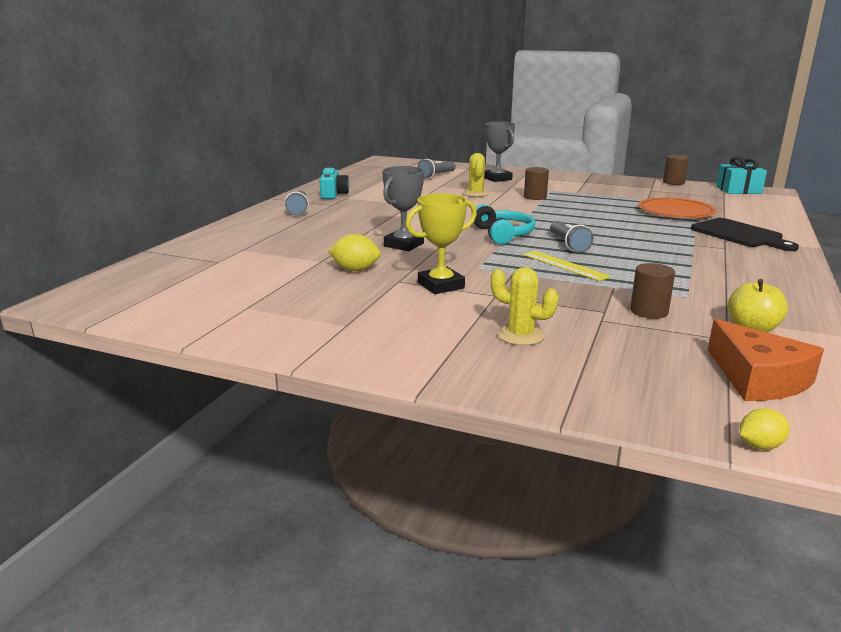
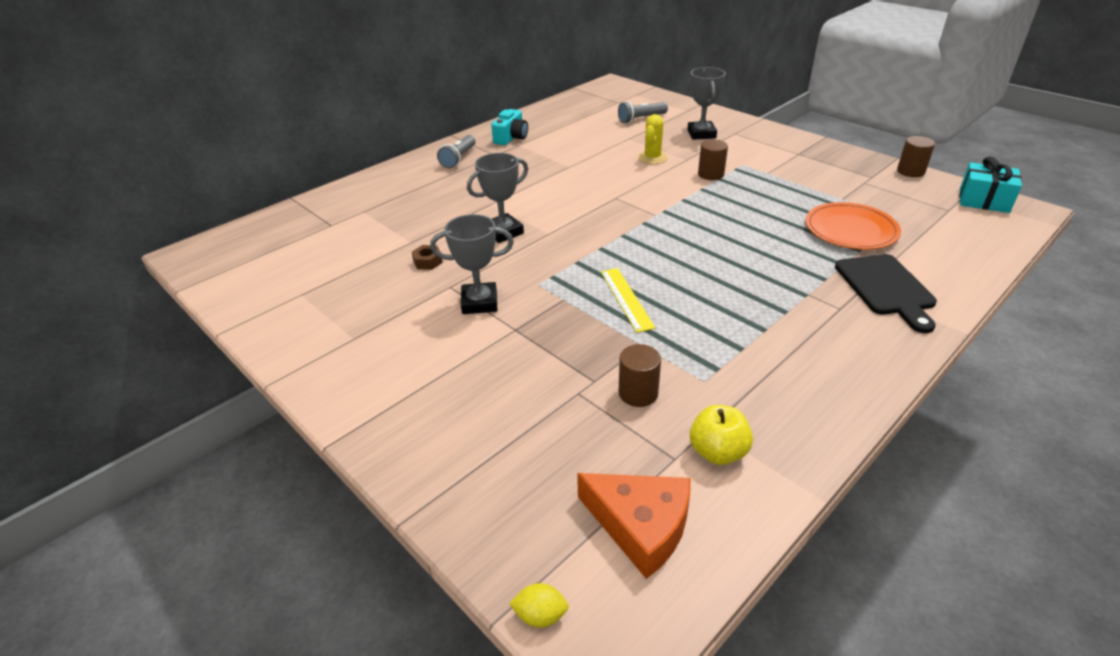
camera: 25 degrees right, 15 degrees up
yellow lemon [328,234,381,271] -> brown nut [412,245,443,270]
yellow trophy [405,193,477,294] -> grey trophy [430,214,514,314]
turquoise headphones [474,204,535,244] -> none
yellow cactus [491,267,559,346] -> none
grey flashlight [550,221,594,253] -> none
orange cheese [708,319,824,401] -> orange cheese turned 60 degrees counterclockwise [577,473,691,579]

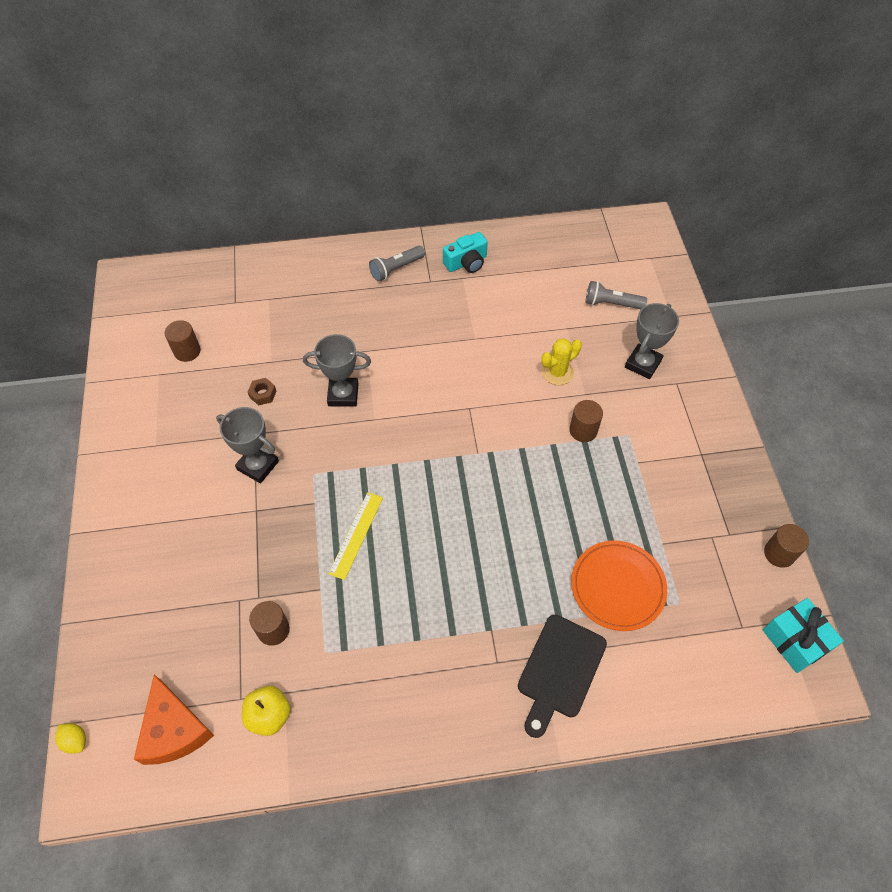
camera: 35 degrees right, 20 degrees up
none -> brown cylinder [165,320,201,362]

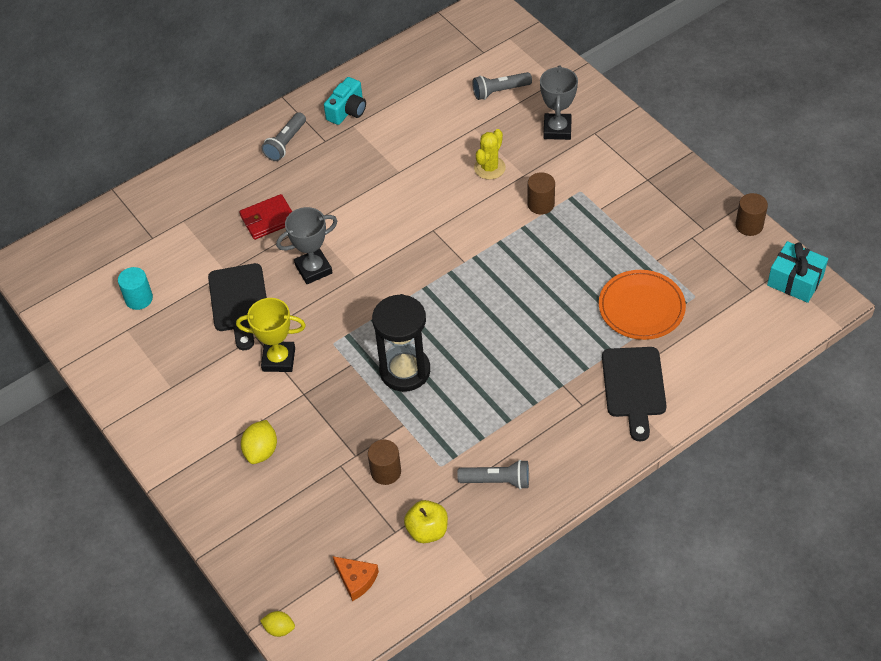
camera: 25 degrees left, 5 degrees down
orange cheese [134,674,214,765] -> orange cheese [333,556,379,601], size x0.61
brown cylinder [165,320,201,362] -> turquoise cylinder [118,267,153,310]
grey trophy [216,407,279,483] -> yellow trophy [236,298,306,372]
brown nut [248,378,276,406] -> black cutting board [208,263,267,350]
yellow ruler [328,492,383,580] -> black hourglass [372,294,430,392]
none -> red wallet [239,194,292,240]
none -> yellow lemon [241,420,277,464]
none -> grey flashlight [457,460,529,489]

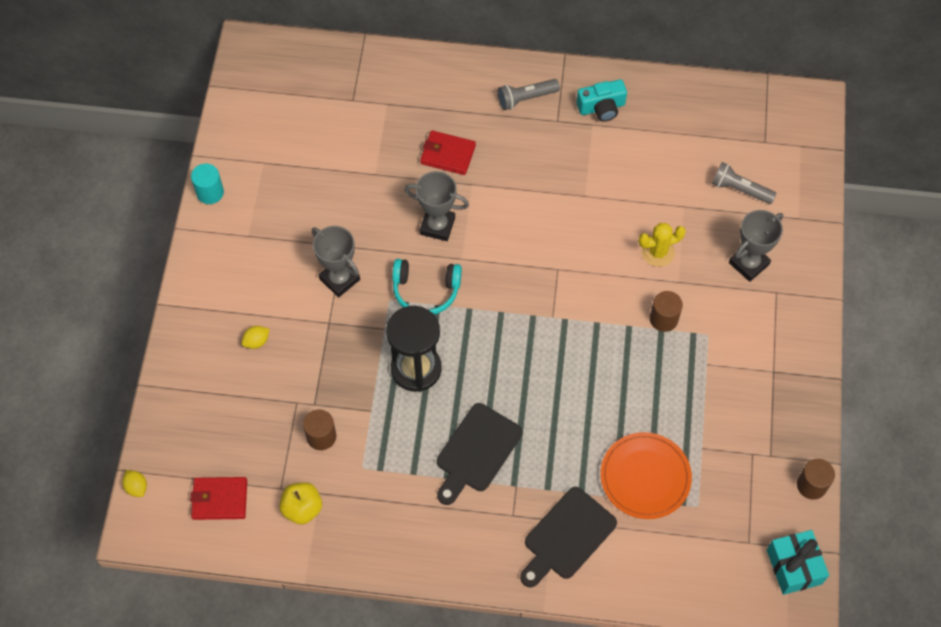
camera: 40 degrees right, 10 degrees up
turquoise cylinder [118,267,153,310] -> turquoise cylinder moved to [191,164,224,204]
black cutting board [208,263,267,350] -> black cutting board moved to [437,403,523,505]
yellow trophy [236,298,306,372] -> grey trophy [312,226,360,297]
yellow lemon [241,420,277,464] -> yellow lemon [242,326,270,349], size x0.65
orange cheese [333,556,379,601] -> red wallet [190,477,247,520]
grey flashlight [457,460,529,489] -> none
none -> turquoise headphones [392,259,462,314]

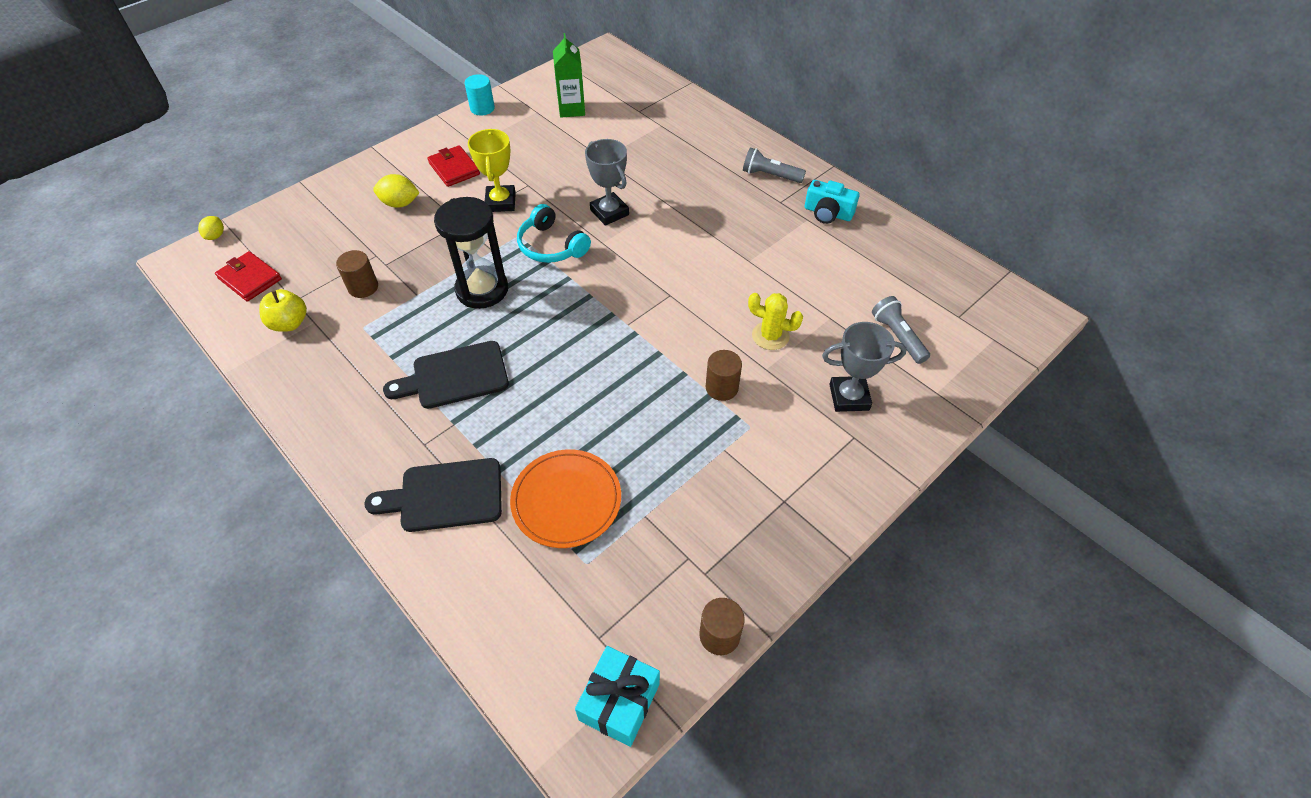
camera: 40 degrees right, 10 degrees down
yellow lemon [242,326,270,349] -> yellow lemon [373,174,420,208], size x1.54
grey trophy [312,226,360,297] -> yellow trophy [468,129,516,212]
red wallet [420,130,476,175] -> red wallet moved to [427,145,480,187]
none -> green carton [553,33,585,118]

